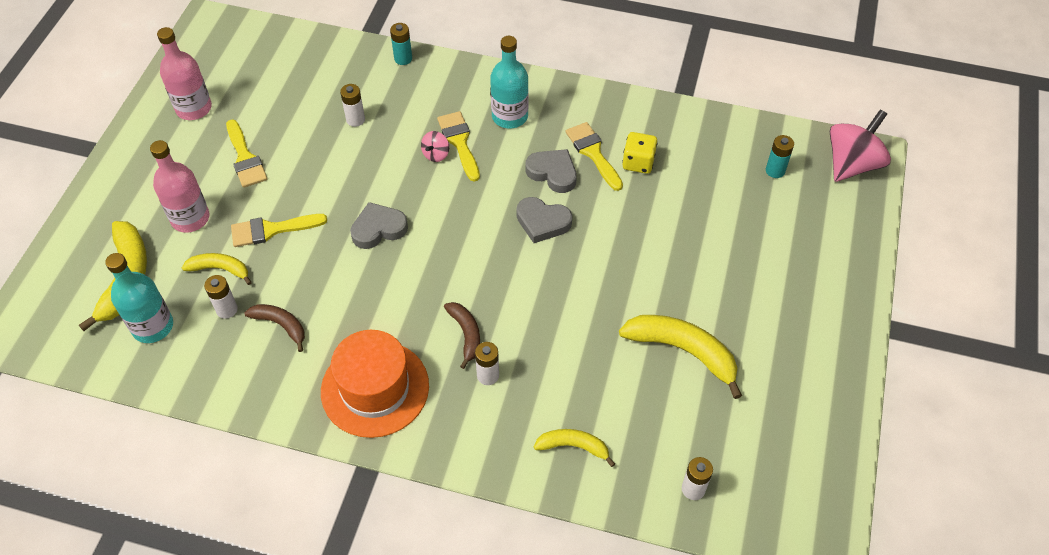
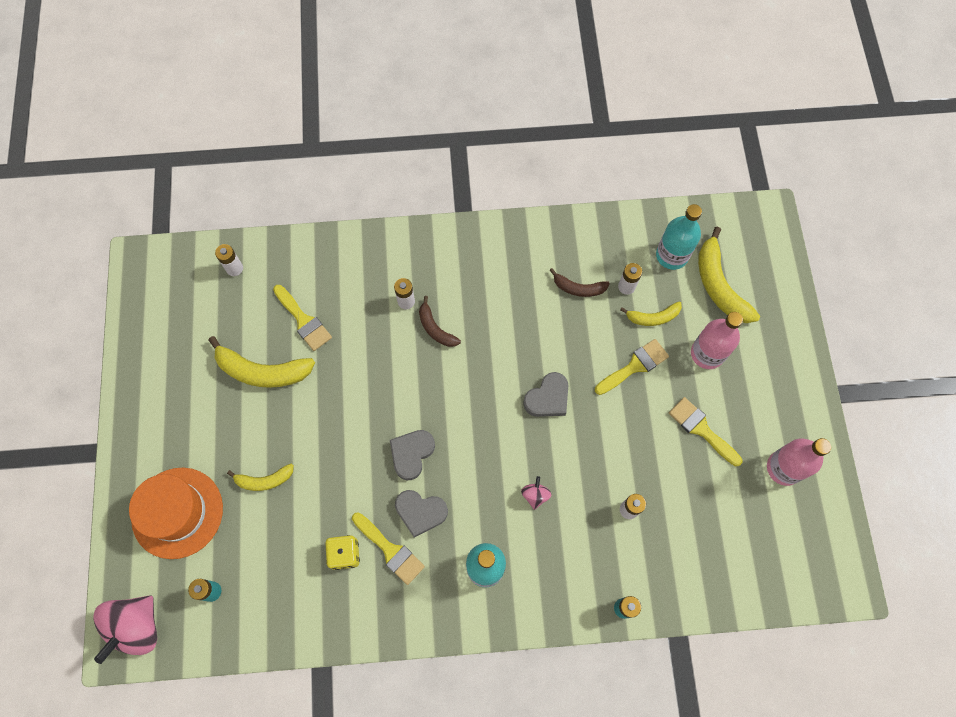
camera: 160 degrees right, 15 degrees up
orange hat [321,330,429,438] -> orange hat moved to [129,468,223,559]
yellow brush [437,111,480,182] -> yellow brush moved to [273,285,332,351]
grey heart [516,197,572,243] -> grey heart turned 60 degrees counterclockwise [390,430,435,480]
yellow banana [534,429,615,467] -> yellow banana moved to [227,464,294,491]

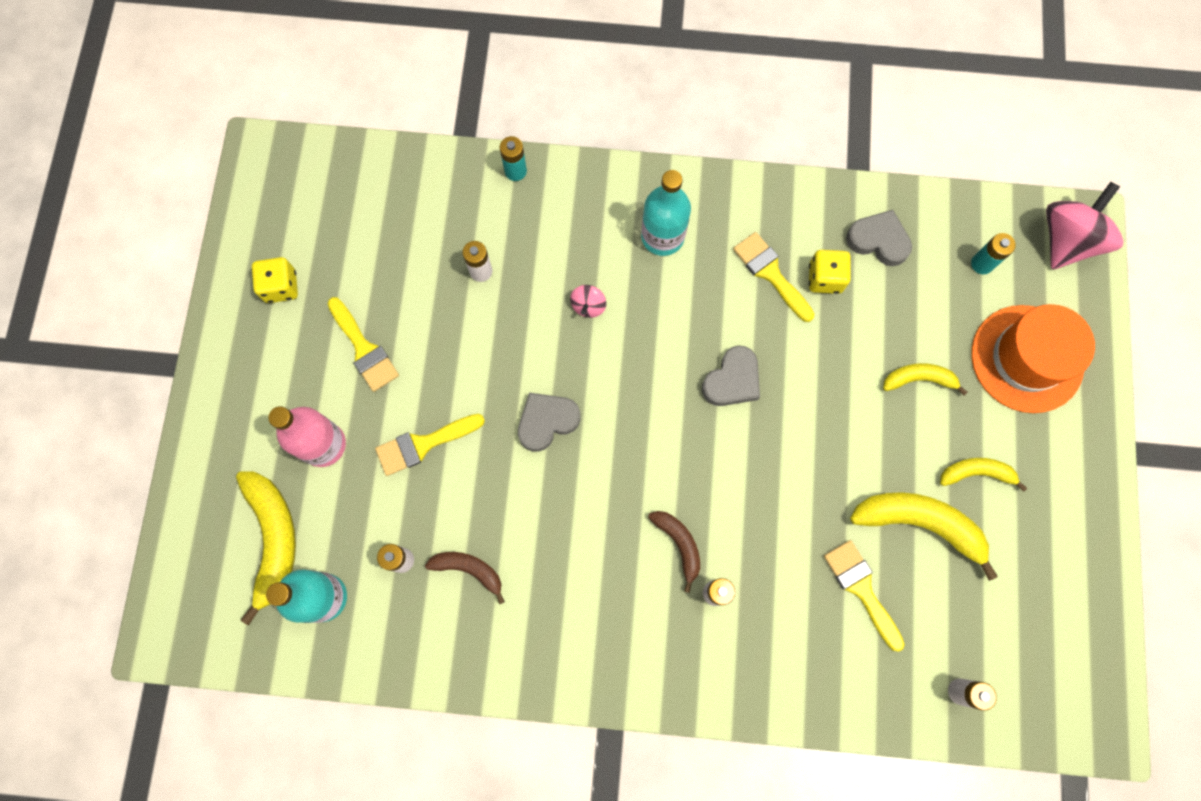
camera: 170 degrees left, 5 degrees up
grey heart [395,490,448,538] -> grey heart moved to [846,210,912,266]
yellow banana [620,302,682,326] -> yellow banana moved to [940,458,1027,492]
pink bottle [767,438,831,486] -> yellow dice [252,257,298,303]

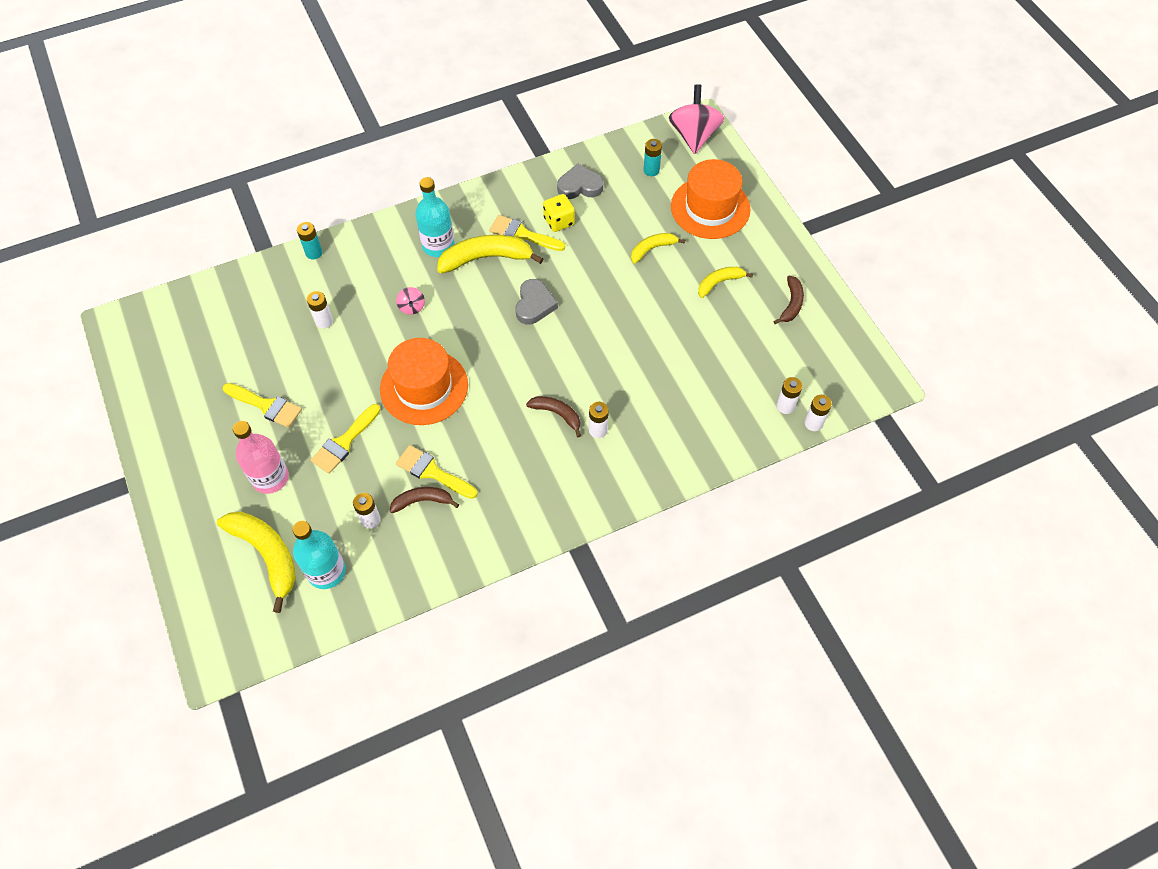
camera: 30 degrees left, 15 degrees down
yellow dice [252,257,298,303] -> none
grey heart [518,393,580,452] -> orange hat [380,338,468,425]
yellow brush [824,540,905,652] -> yellow brush moved to [396,445,477,499]
yellow banana [850,492,998,581] -> yellow banana moved to [437,235,543,273]
none -> brown banana [774,276,804,324]
none -> white battery [805,395,832,431]

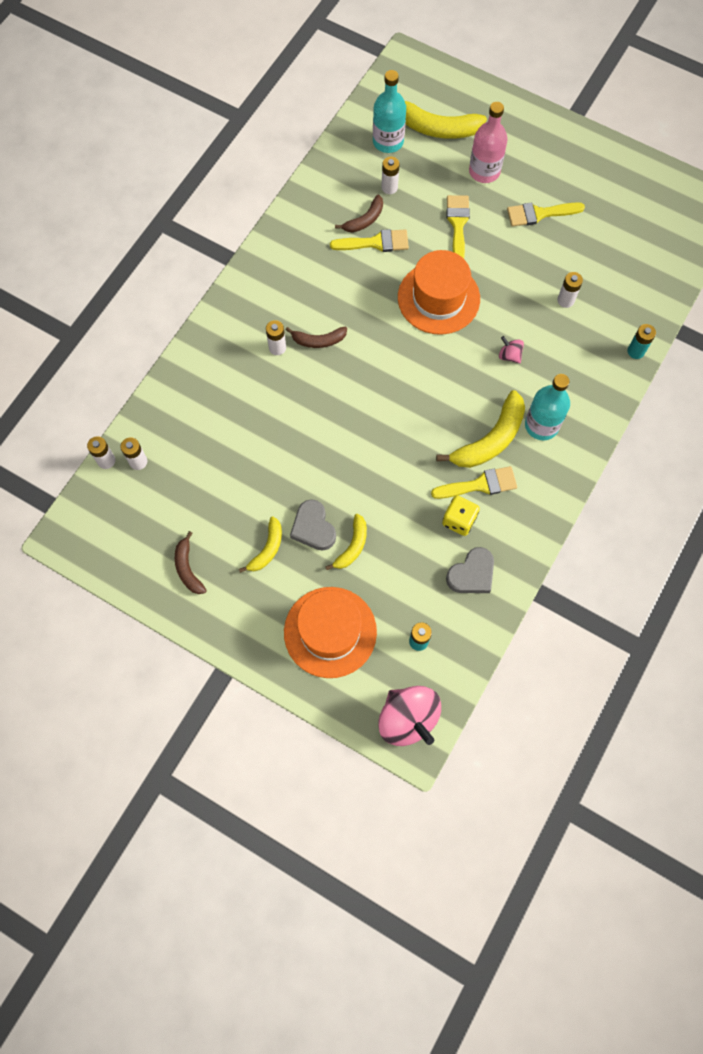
camera: 145 degrees right, 10 degrees up
grey heart [515,279,558,325] -> grey heart moved to [290,499,336,551]

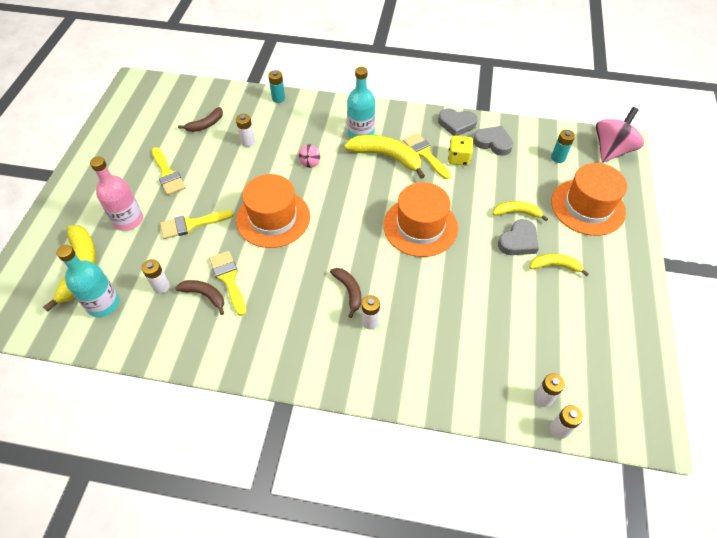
camera: 110 degrees left, 15 degrees down
brown banana [175,531,207,594] -> brown banana moved to [178,107,223,132]
none -> orange hat [383,182,458,257]
none -> grey heart [438,109,478,136]

